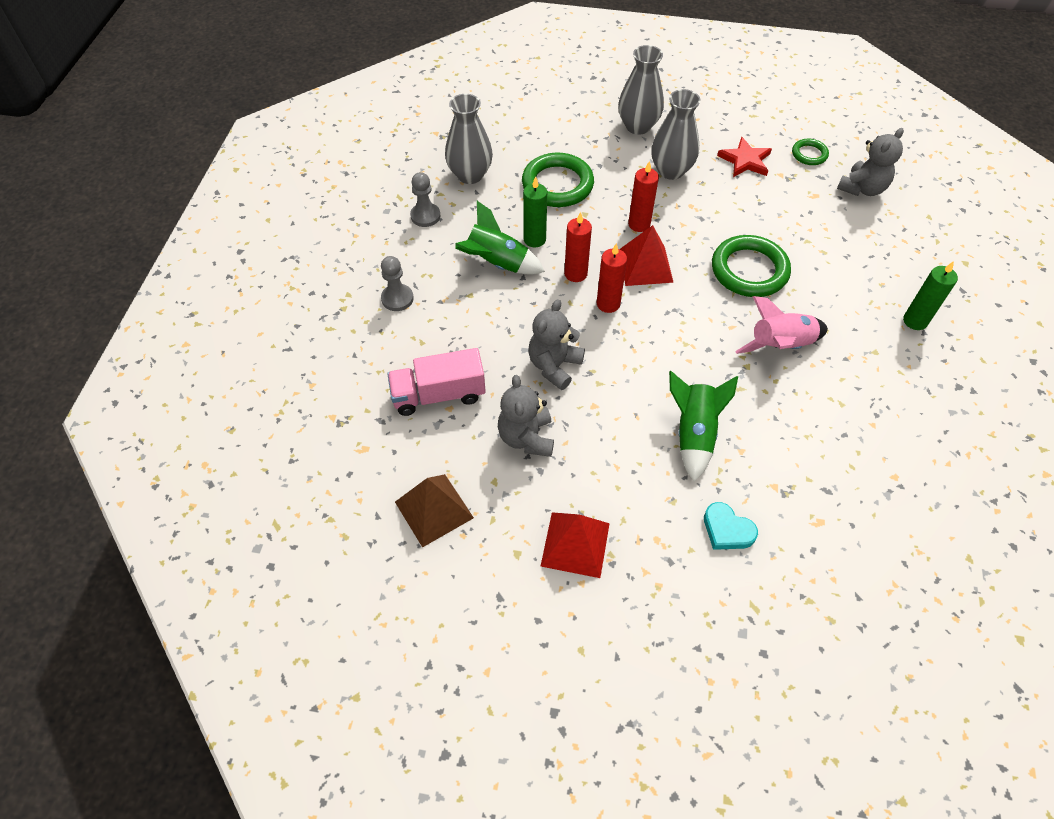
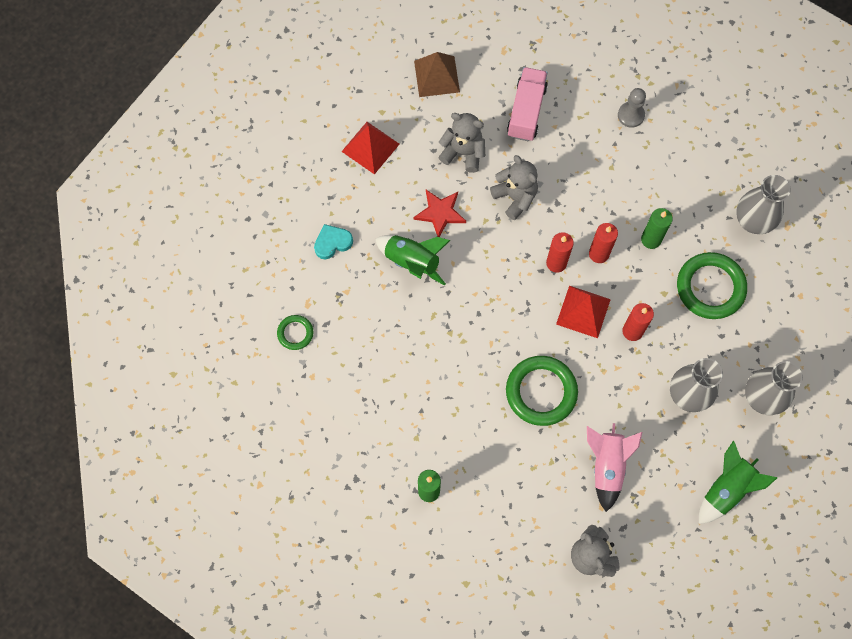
camera: 115 degrees right, 15 degrees up
grey pawn [410,172,441,227] -> none
green rocket [455,201,545,275] -> green rocket moved to [699,441,777,524]
red star [717,137,772,177] -> red star moved to [413,190,466,237]
pink rocket [735,296,828,354] -> pink rocket moved to [587,423,642,512]
green ring [792,139,829,165] -> green ring moved to [277,315,314,350]

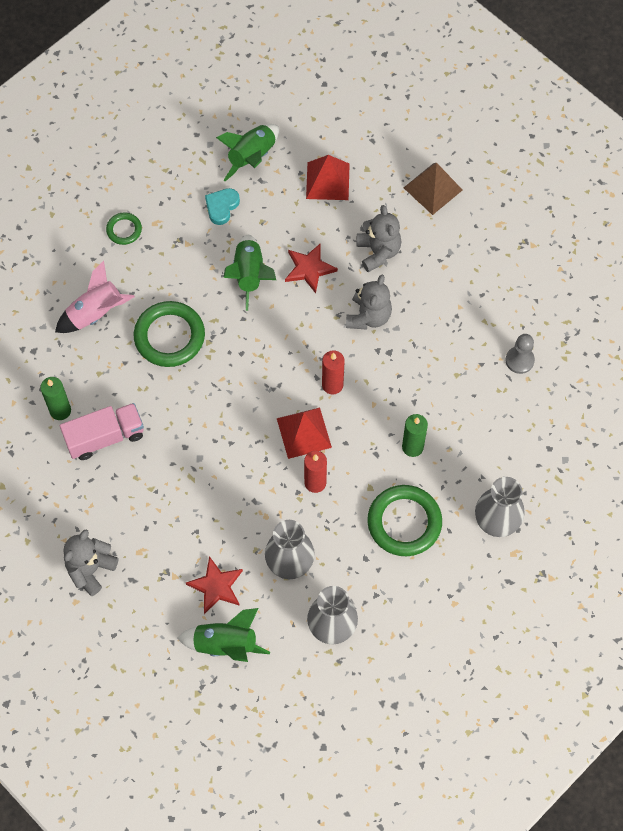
camera: 55 degrees right, 5 degrees down
turquoise heart [314,224,353,259] -> turquoise heart turned 90 degrees counterclockwise [205,188,240,225]
green ring [506,356,578,426] -> green ring moved to [134,301,205,367]
pink truck [507,67,548,141] -> pink truck moved to [60,403,144,460]
pink rocket [587,423,642,512] -> pink rocket moved to [55,261,135,333]
red candle [589,223,618,263] -> none
none -> red star [186,556,243,614]
none -> green rocket [216,124,279,181]

